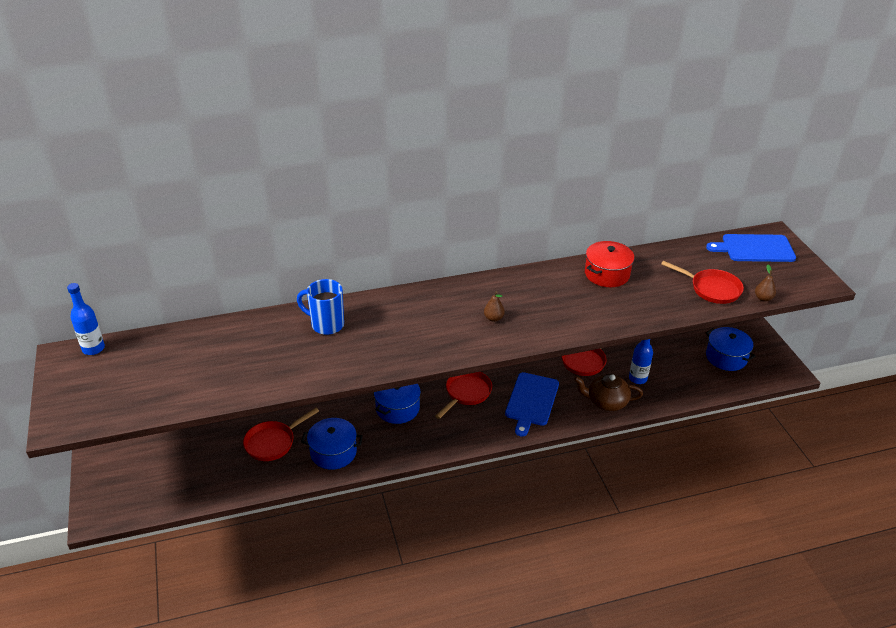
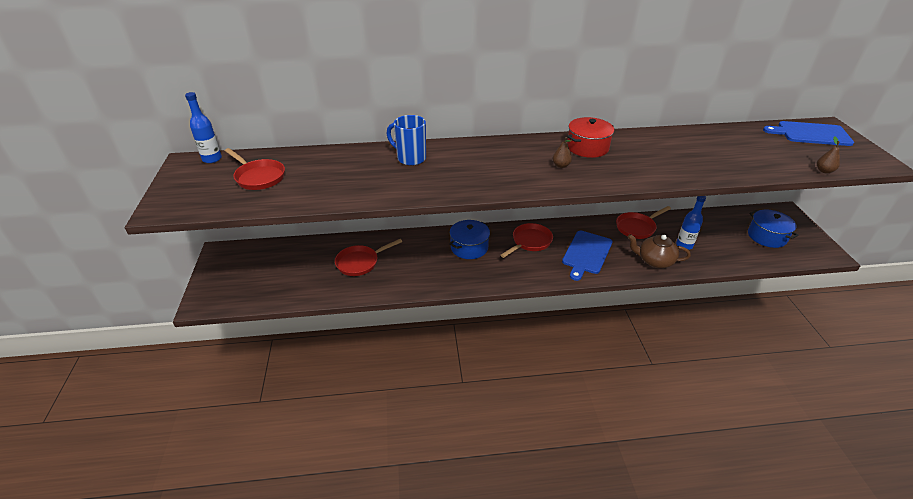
camera: 10 degrees right, 0 degrees up
blue pot [301,418,363,470] -> none
red pot [585,241,635,287] -> red pot moved to [567,117,614,158]
red pan [661,261,744,304] -> red pan moved to [225,148,285,190]

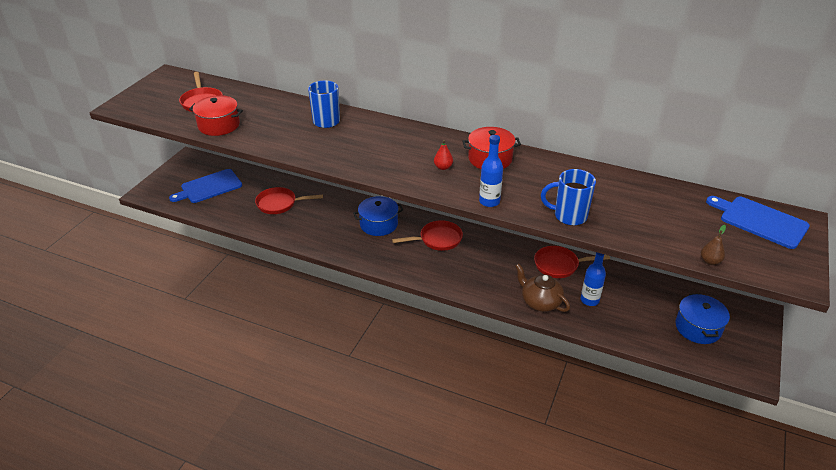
camera: 30 degrees right, 0 degrees up
blue bottle [185,92,222,163] -> blue bottle moved to [479,135,503,207]
brown pear [553,137,572,168] -> red pear [434,140,453,170]
blue cutting board [562,231,612,281] -> blue cutting board moved to [169,169,242,203]
none -> red pot [189,95,243,136]
none -> blue mug [541,169,596,226]

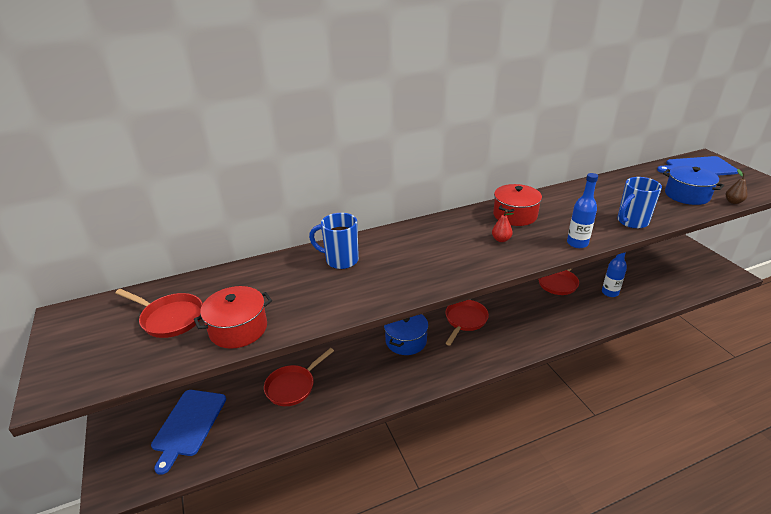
camera: 45 degrees left, 5 degrees down
brown teapot [515,264,570,312] -> none
blue pot [675,293,730,344] -> blue pot moved to [663,166,724,205]

